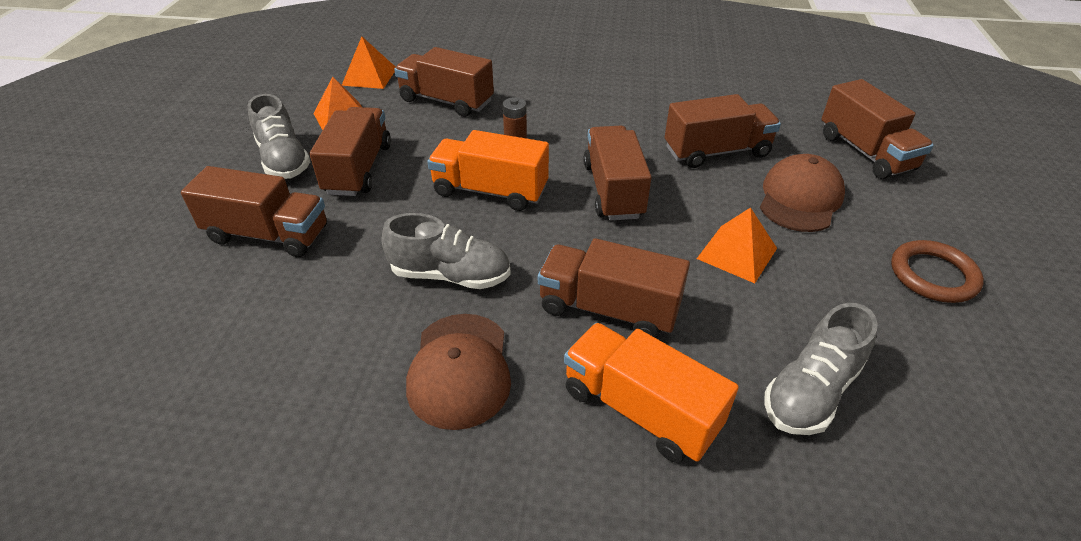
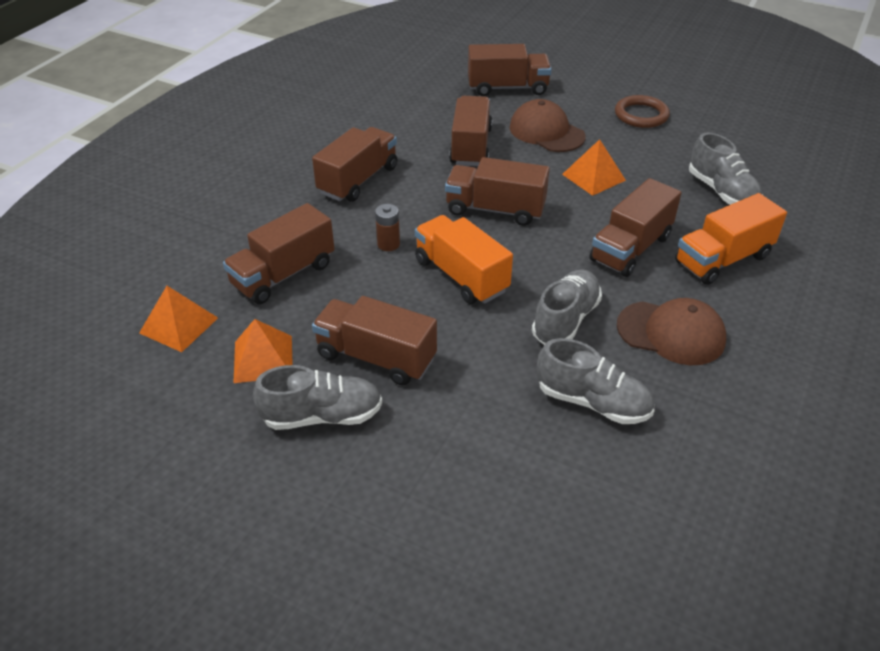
camera: 70 degrees left, 0 degrees up
brown truck [181,166,327,257] -> brown truck moved to [312,127,397,202]
orange truck [427,130,549,211] -> orange truck turned 105 degrees clockwise [415,215,513,304]
none -> grey shoe [537,338,654,424]

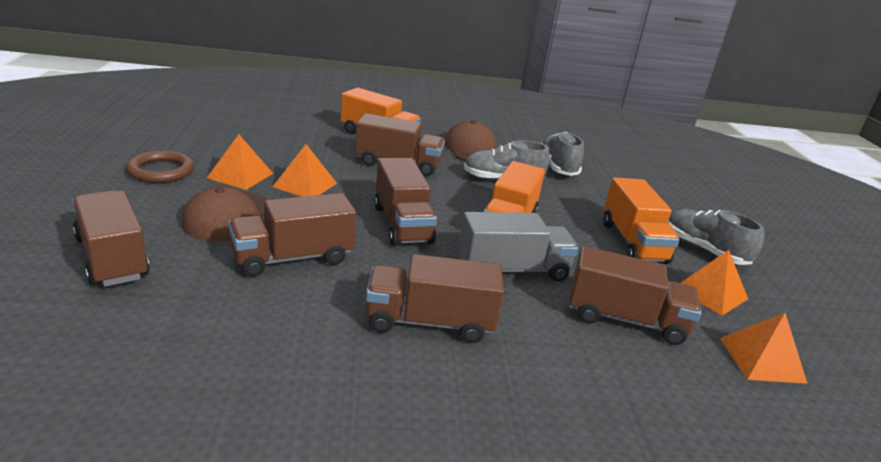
camera: 125 degrees left, 15 degrees down
brown truck [312,296,437,385] -> orange truck [603,177,680,264]
brown battery [375,204,400,251] -> grey truck [459,212,578,282]
grey shoe [689,132,763,205] -> none
none -> orange pyramid [207,134,273,190]

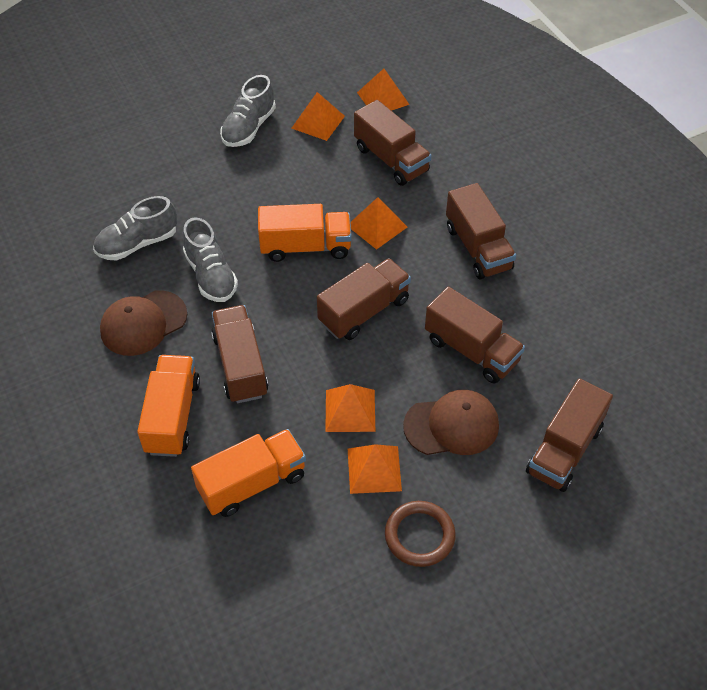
camera: 110 degrees left, 25 degrees up
grey truck [459,212,578,282] -> orange pyramid [350,197,407,250]
brown truck [569,246,702,345] -> brown truck turned 150 degrees clockwise [354,100,432,186]
orange truck [603,177,680,264] -> orange truck moved to [191,429,306,517]

